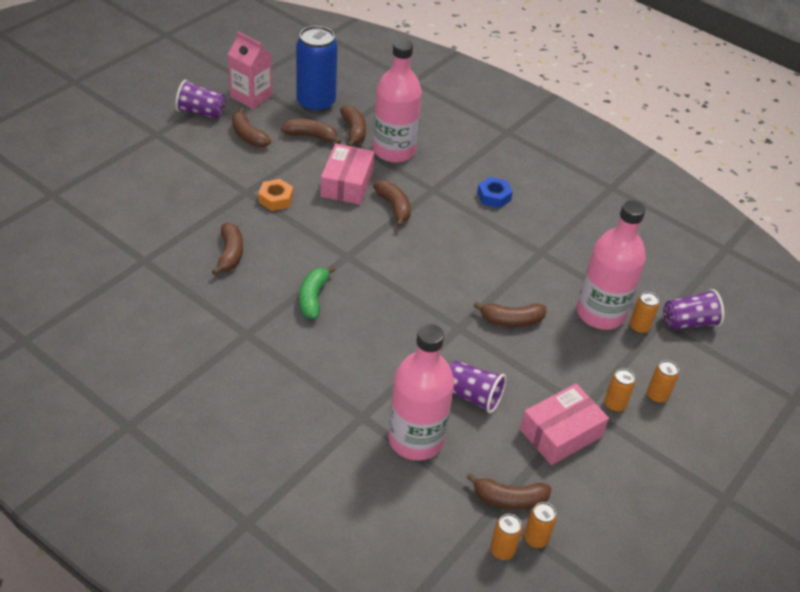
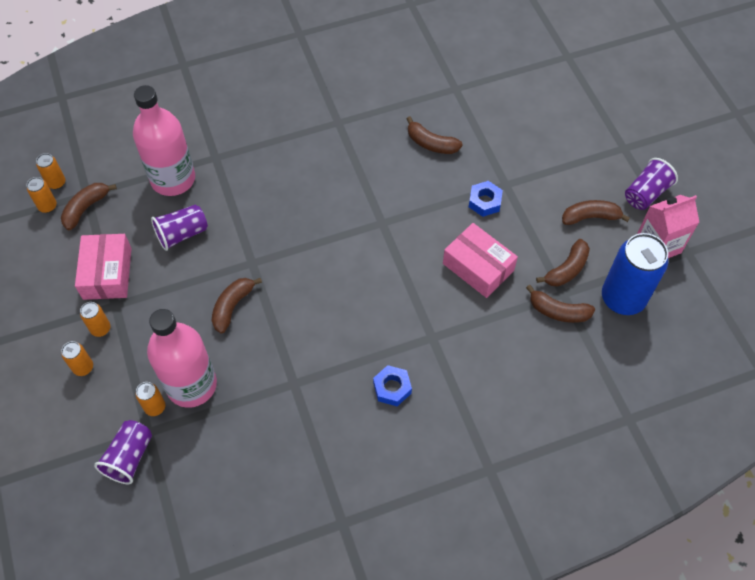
camera: 125 degrees right, 15 degrees up
orange nut [258,179,293,211] -> blue nut [469,181,503,217]
green banana [299,266,336,319] -> none
pink bottle [373,39,422,163] -> none
brown banana [373,180,411,227] -> none

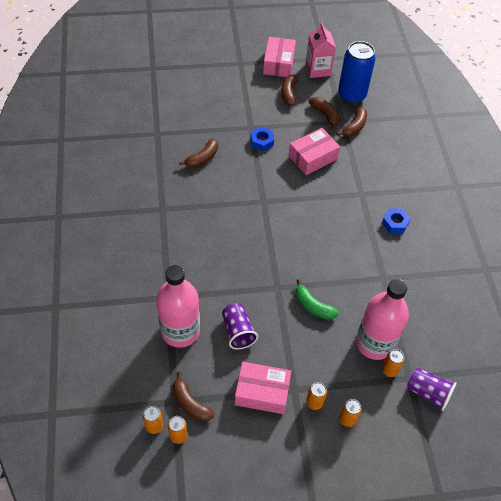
camera: 80 degrees left, 5 degrees down
brown banana [212,278,262,333] -> green banana [296,279,339,320]
purple cup [625,158,678,210] -> pink box [263,37,296,77]

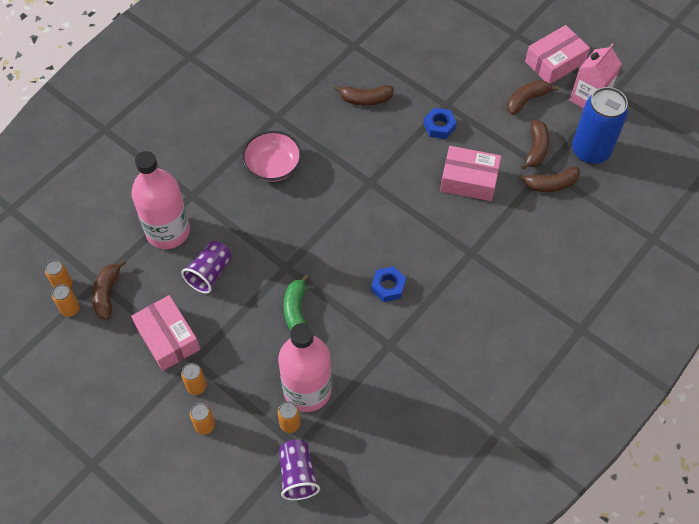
camera: 50 degrees right, 5 degrees up
blue nut [382,208,411,233] -> blue nut moved to [371,266,406,302]
none -> pink bowl [242,131,302,182]

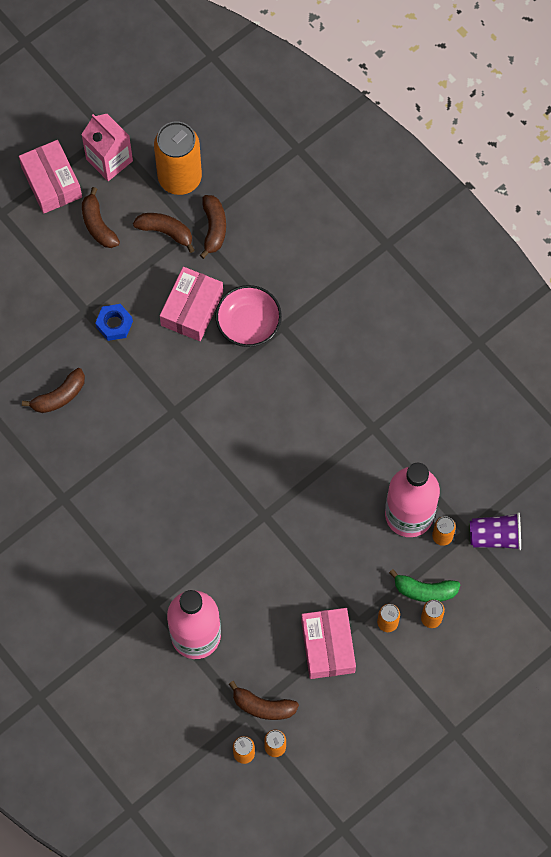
camera: 80 degrees left, 10 degrees up
pink box [131,295,200,371] -> pink box turned 75 degrees counterclockwise [301,608,356,679]
purple cup [181,241,232,294] -> none
pink bowl [242,131,302,182] -> pink bowl moved to [215,285,282,347]
green banana [283,275,309,331] -> green banana moved to [389,569,460,602]
brown banana [334,84,394,106] -> brown banana turned 45 degrees clockwise [22,368,85,413]
blue nut [371,266,406,302] -> none
blue can [572,87,628,164] -> orange can [154,121,202,195]

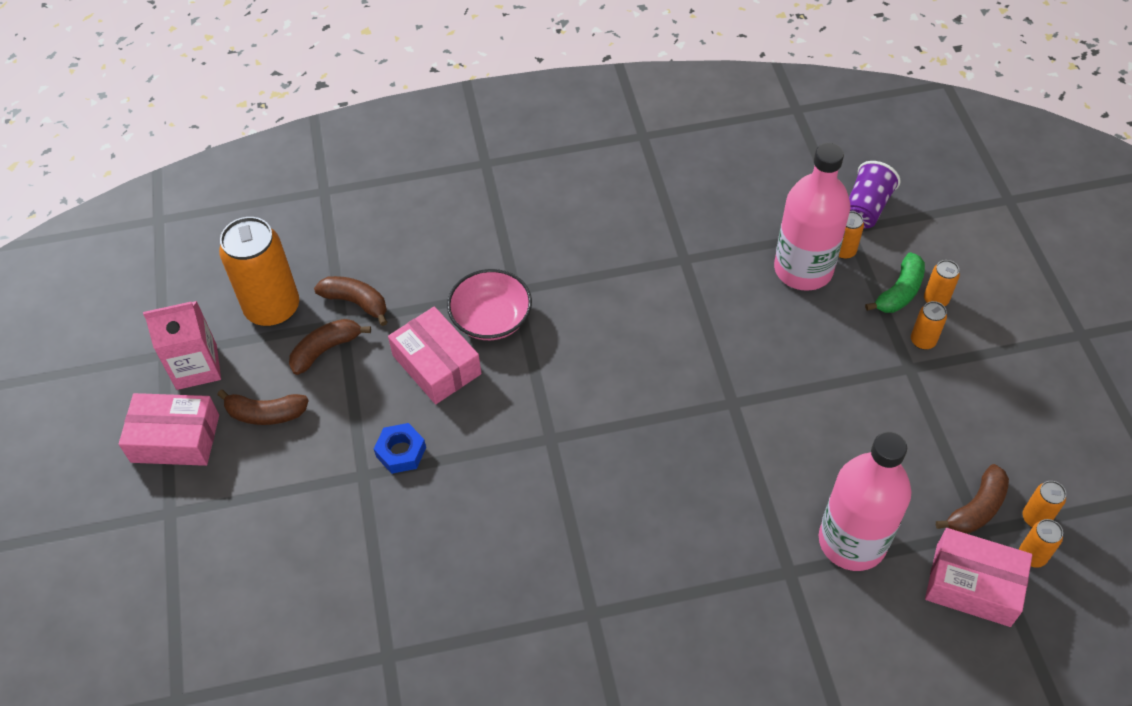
camera: 60 degrees left, 15 degrees down
brown banana [22,368,85,413] -> none
pink box [301,608,356,679] -> pink box moved to [925,528,1032,627]

